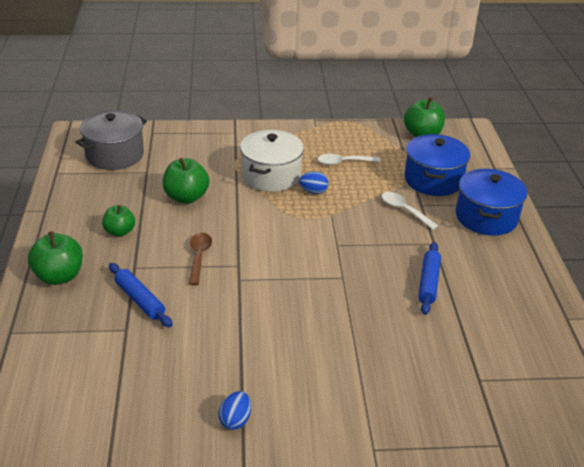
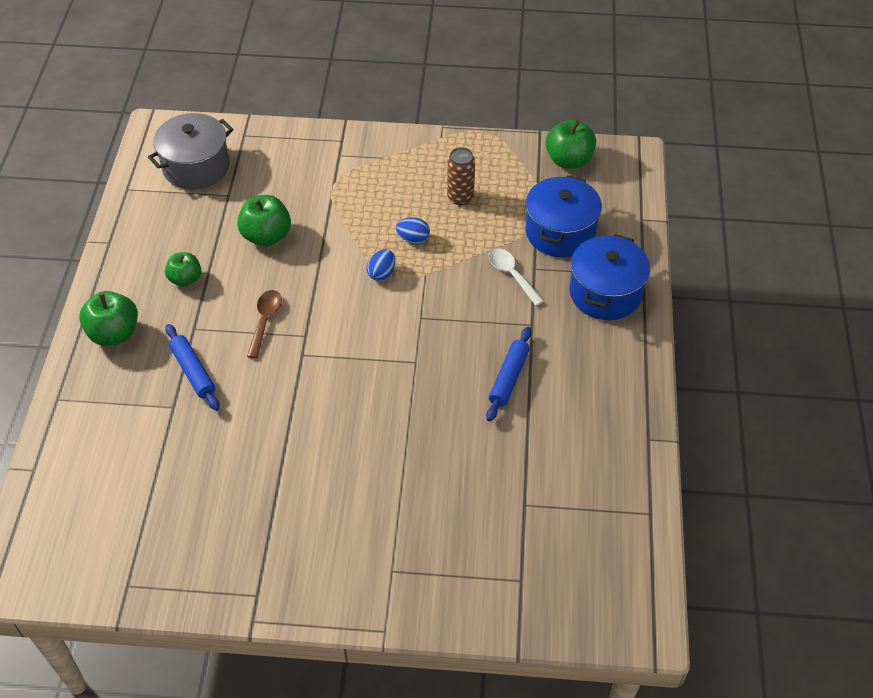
camera: 10 degrees right, 15 degrees up
blue egg [218,391,251,430] -> blue egg moved to [366,249,395,281]
white pot [240,130,304,192] -> none
white spoon [318,154,381,165] -> brown can [447,147,475,205]

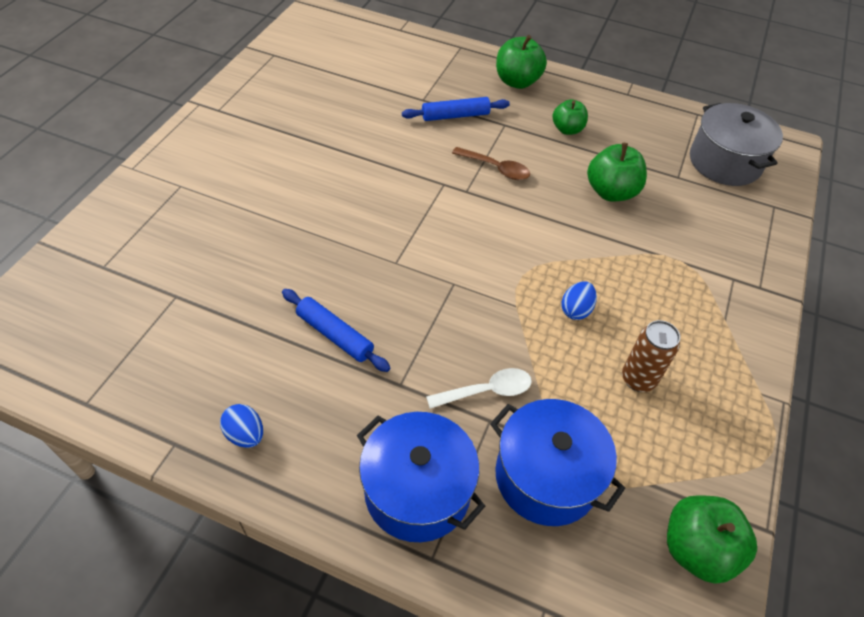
camera: 105 degrees right, 0 degrees up
blue egg [366,249,395,281] -> blue egg moved to [220,404,263,448]

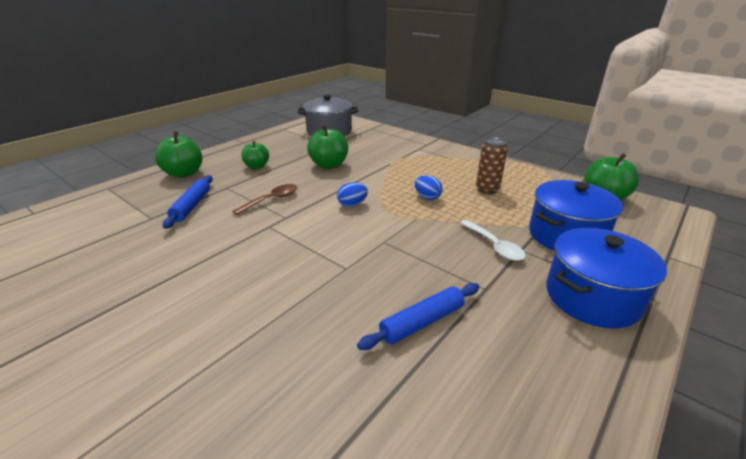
camera: 70 degrees left, 20 degrees down
blue egg [220,404,263,448] -> blue egg moved to [337,182,368,207]
white spoon [426,368,532,409] -> white spoon turned 150 degrees clockwise [460,220,526,261]

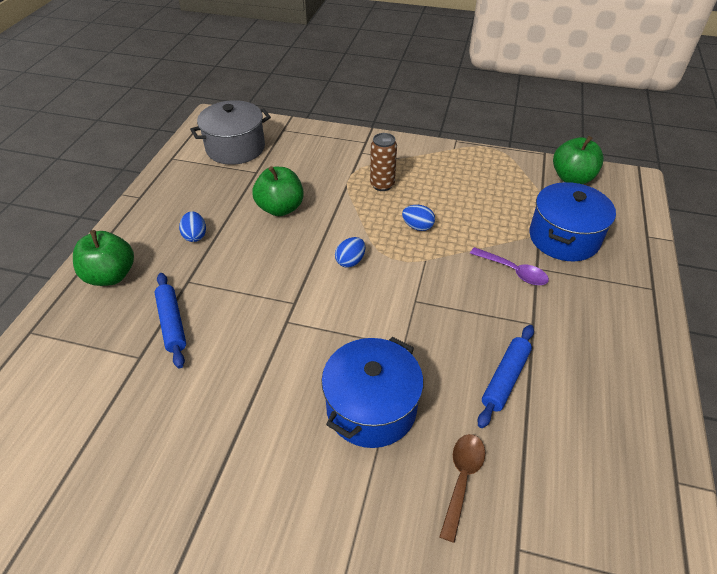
camera: 25 degrees left, 15 degrees up
brown spoon [233,184,297,215] -> brown spoon moved to [440,434,485,543]
green apple [241,141,269,169] -> blue egg [179,211,206,242]
white spoon [460,220,526,261] -> purple spoon [470,247,549,285]
brown can [476,137,508,194] -> brown can moved to [370,133,397,191]
blue pot [546,228,667,329] -> blue pot moved to [321,337,424,448]

